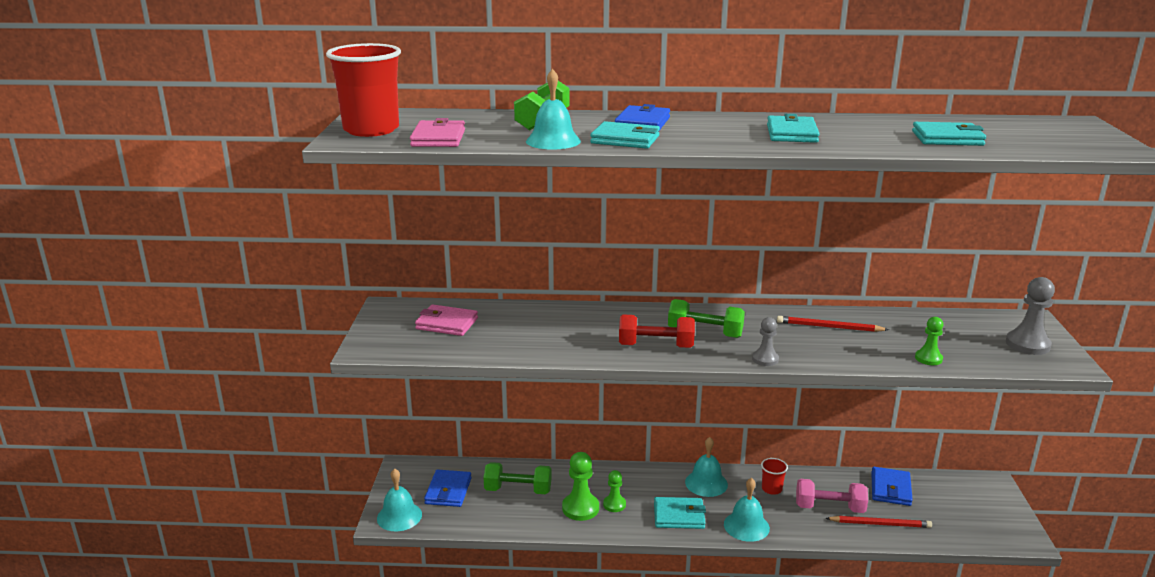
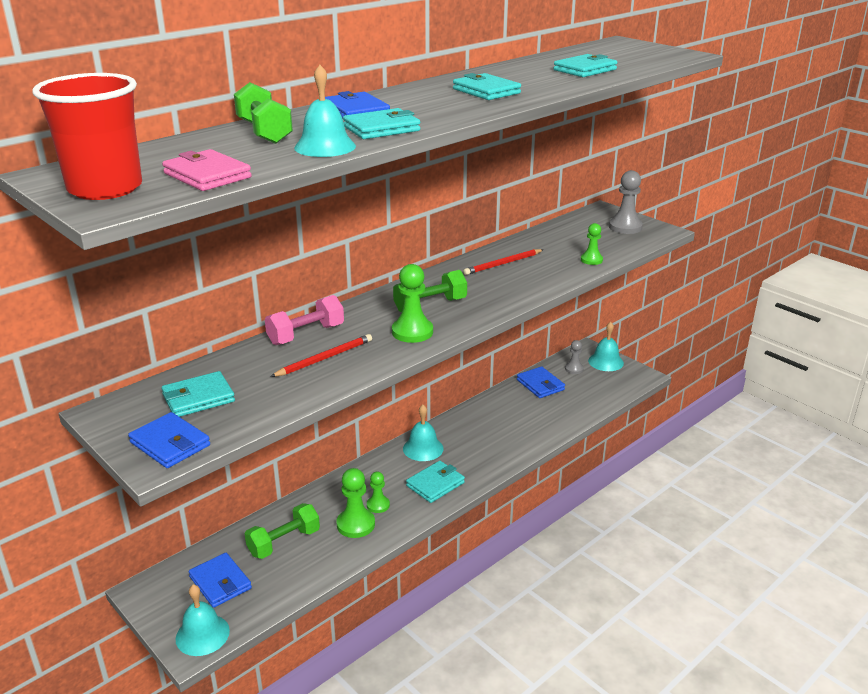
camera: 45 degrees left, 5 degrees up
pink wallet [415,305,478,336] -> turquoise wallet [161,371,235,417]
red dumbbell [619,315,695,348] -> green pawn [392,264,433,343]
turquoise bell [724,478,770,542] -> turquoise bell moved to [588,322,624,371]
grey pawn [752,317,779,366] -> grey pawn moved to [565,340,584,374]
red cup [761,458,788,495] -> none
pink dumbbell [796,479,868,513] -> pink dumbbell moved to [265,295,344,345]
red pencil [826,516,932,528] -> red pencil moved to [270,334,372,377]
none -> blue wallet [128,412,210,468]

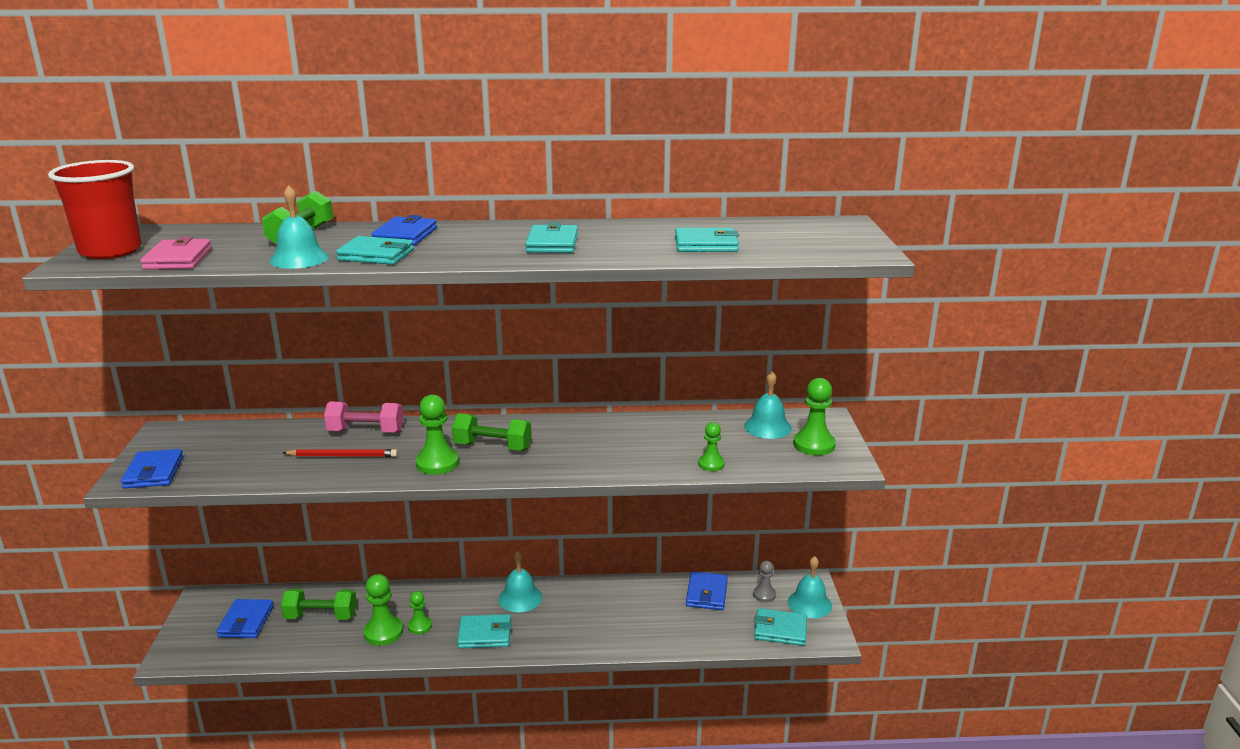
camera: 40 degrees right, 5 degrees down
turquoise wallet [161,371,235,417] -> turquoise wallet moved to [754,608,807,646]
turquoise bell [176,584,230,656] -> turquoise bell moved to [744,371,792,439]
red pencil [463,249,543,275] -> none
grey pawn [609,170,643,234] -> green pawn [793,378,836,456]

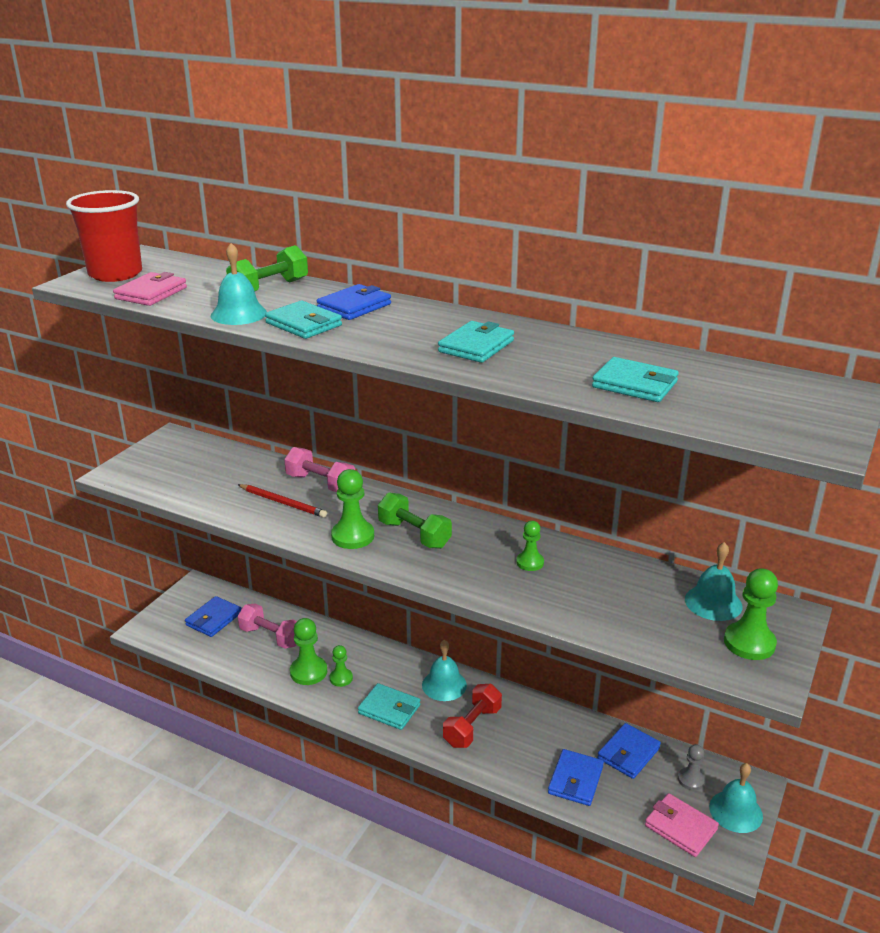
camera: 30 degrees right, 5 degrees up
blue wallet [121,449,183,488] -> blue wallet moved to [548,749,604,806]
green dumbbell [281,589,357,620] -> pink dumbbell [237,604,297,649]
green pawn [698,422,725,471] -> green pawn moved to [516,521,544,571]
turquoise wallet [754,608,807,646] -> pink wallet [645,793,719,857]
none -> red dumbbell [443,684,502,748]

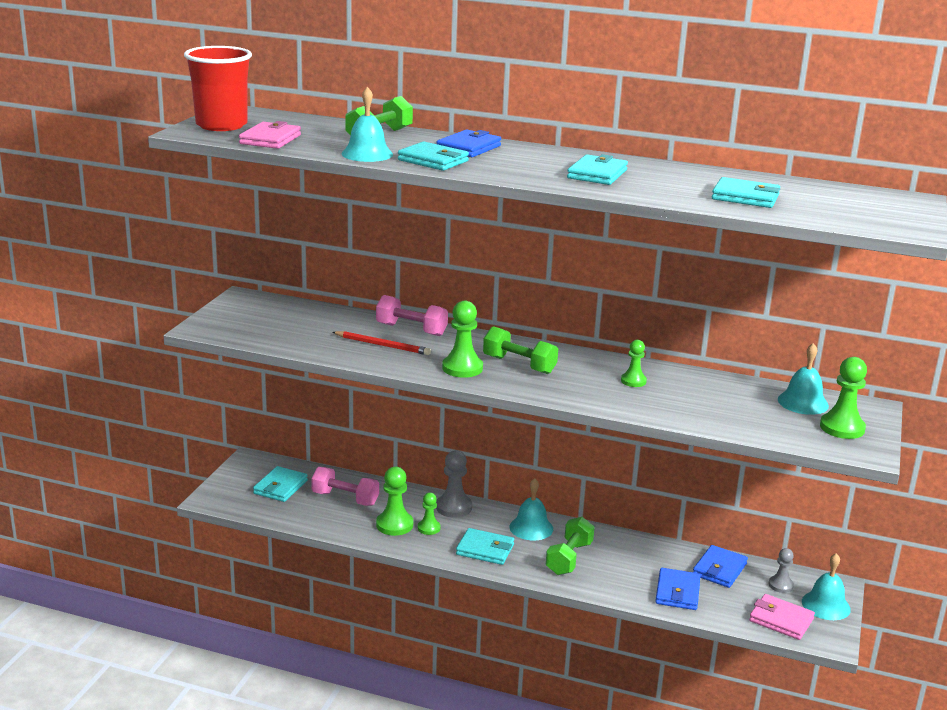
camera: 10 degrees left, 5 degrees down
blue wallet [185,596,241,637] -> turquoise wallet [253,466,308,502]
red dumbbell [443,684,502,748] -> green dumbbell [546,517,595,575]
none -> grey pawn [436,450,472,518]

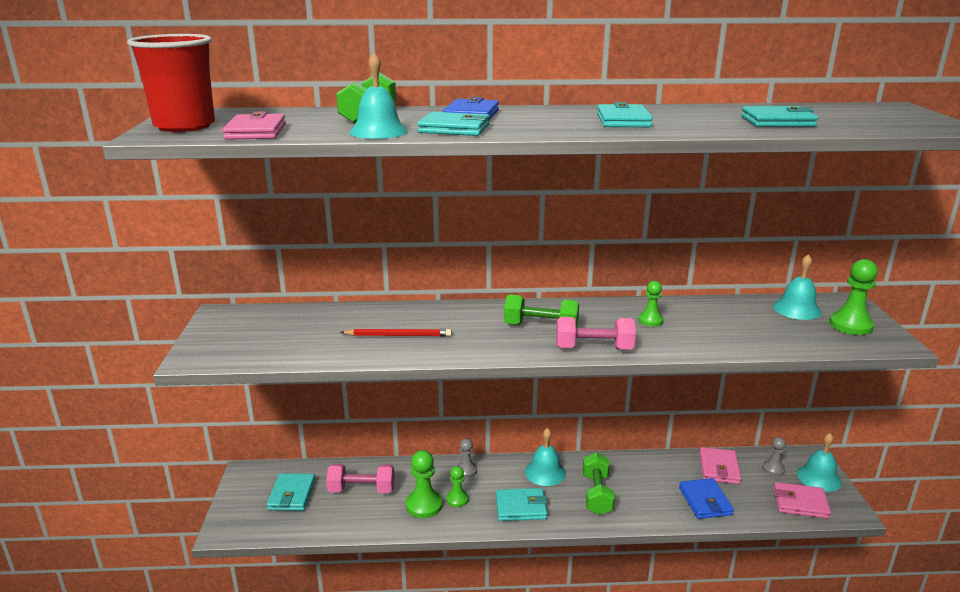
camera: 20 degrees left, 0 degrees up
pink dumbbell [376,295,448,336] -> pink dumbbell moved to [556,317,636,350]
grey pawn [436,450,472,518] -> grey pawn [457,439,477,478], size x0.62
green pawn [442,301,483,378] -> none
blue wallet [693,545,748,588] -> pink wallet [699,447,741,484]

